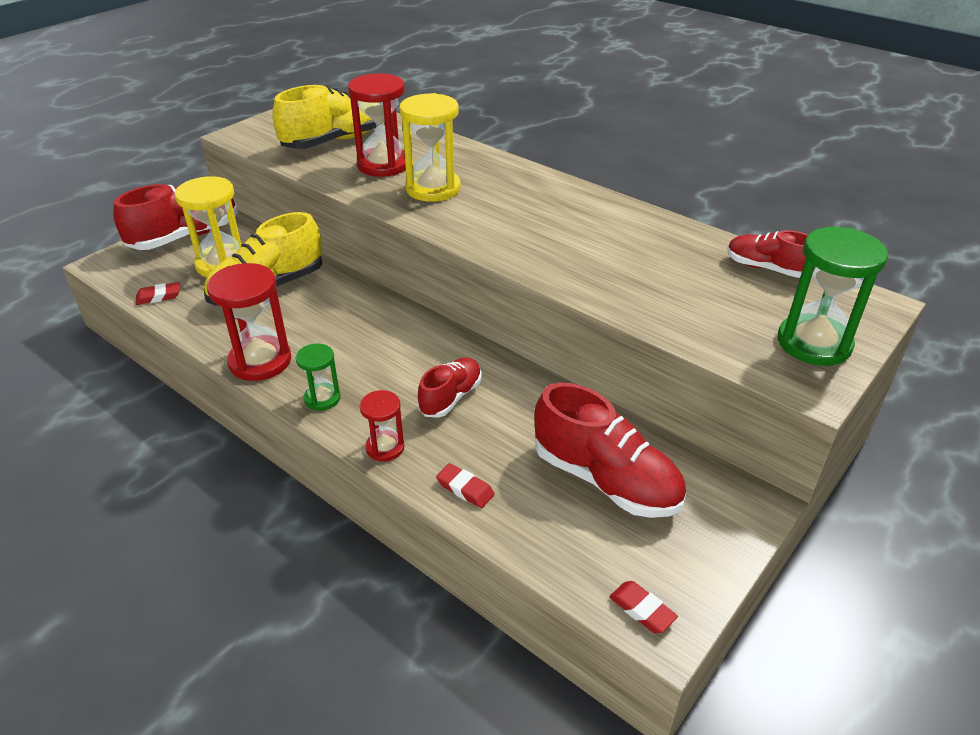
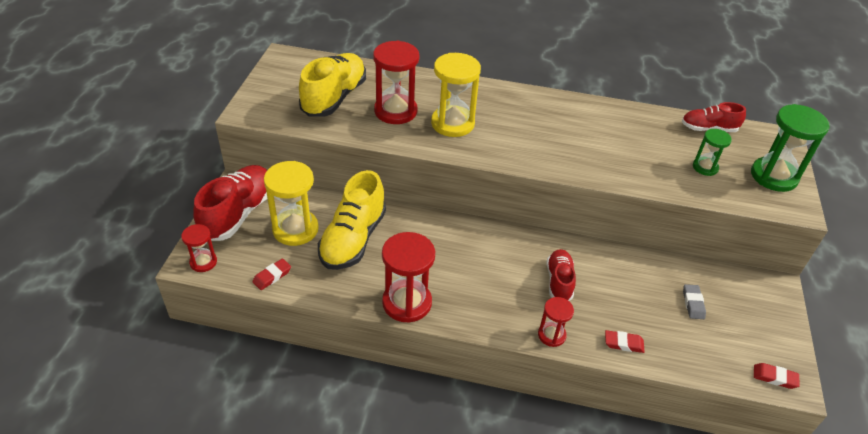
camera: 30 degrees left, 5 degrees up
green hourglass [296,344,341,411] -> green hourglass moved to [693,129,732,176]
red shoe [534,382,686,518] -> grey eraser [683,284,706,319]
none -> red hourglass [181,224,217,272]

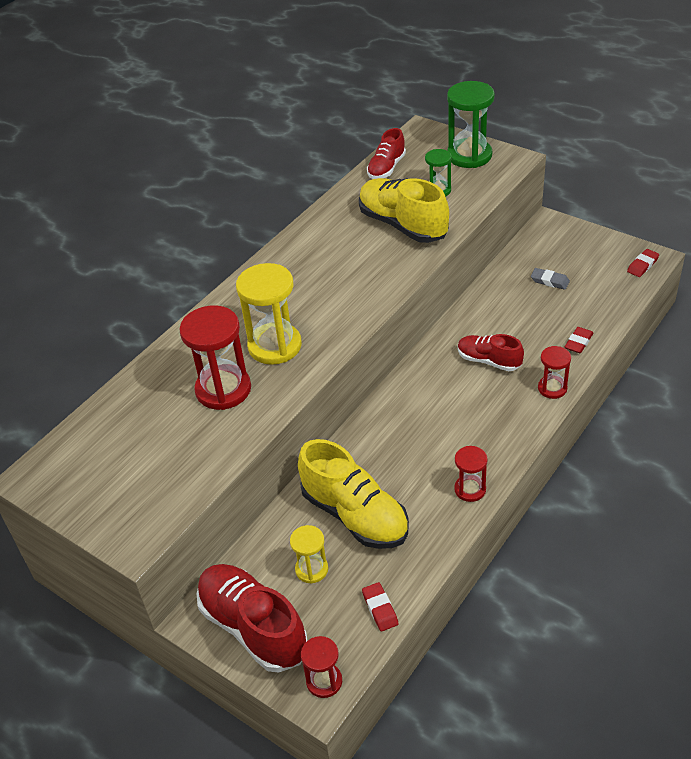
camera: 60 degrees left, 0 degrees up
yellow hourglass [264,161,319,246] -> yellow hourglass [290,525,328,583], size x0.55
yellow shoe [299,53,366,117] -> yellow shoe moved to [359,178,449,243]
red hourglass [382,232,435,323] -> red hourglass [454,446,488,502], size x0.55

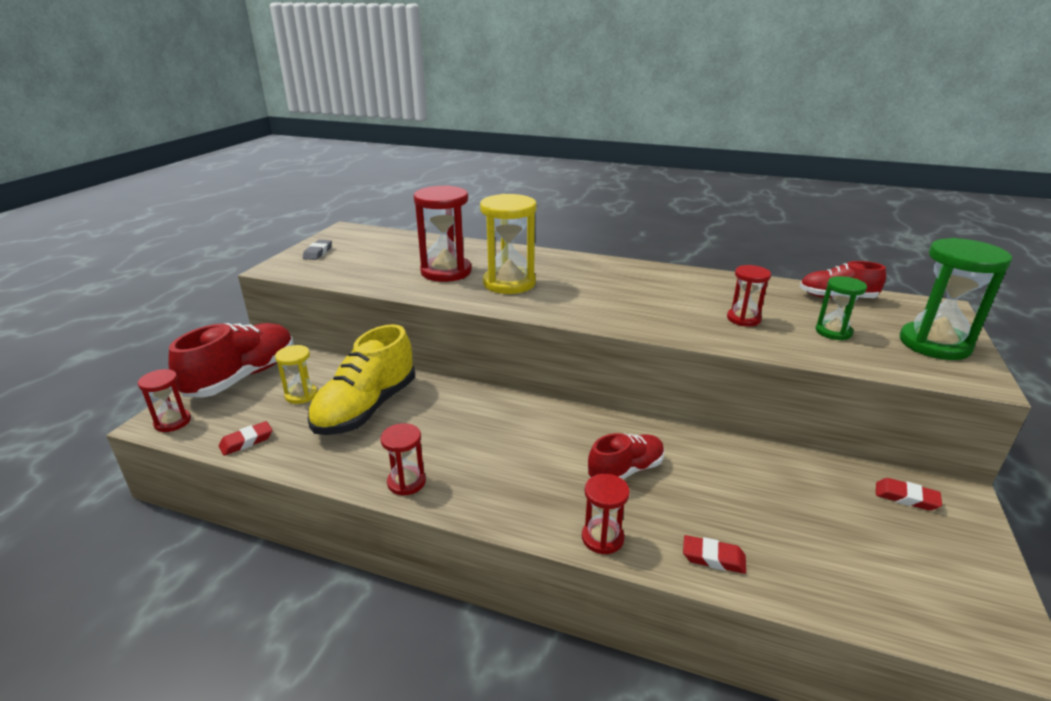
camera: 70 degrees right, 15 degrees down
yellow shoe [359,178,449,243] -> red hourglass [727,265,771,326]
red shoe [458,334,524,371] -> red shoe turned 45 degrees clockwise [588,433,665,479]
grey eraser [531,268,570,290] -> grey eraser moved to [303,240,332,260]
red eraser [627,249,659,277] -> red eraser moved to [876,478,942,511]

